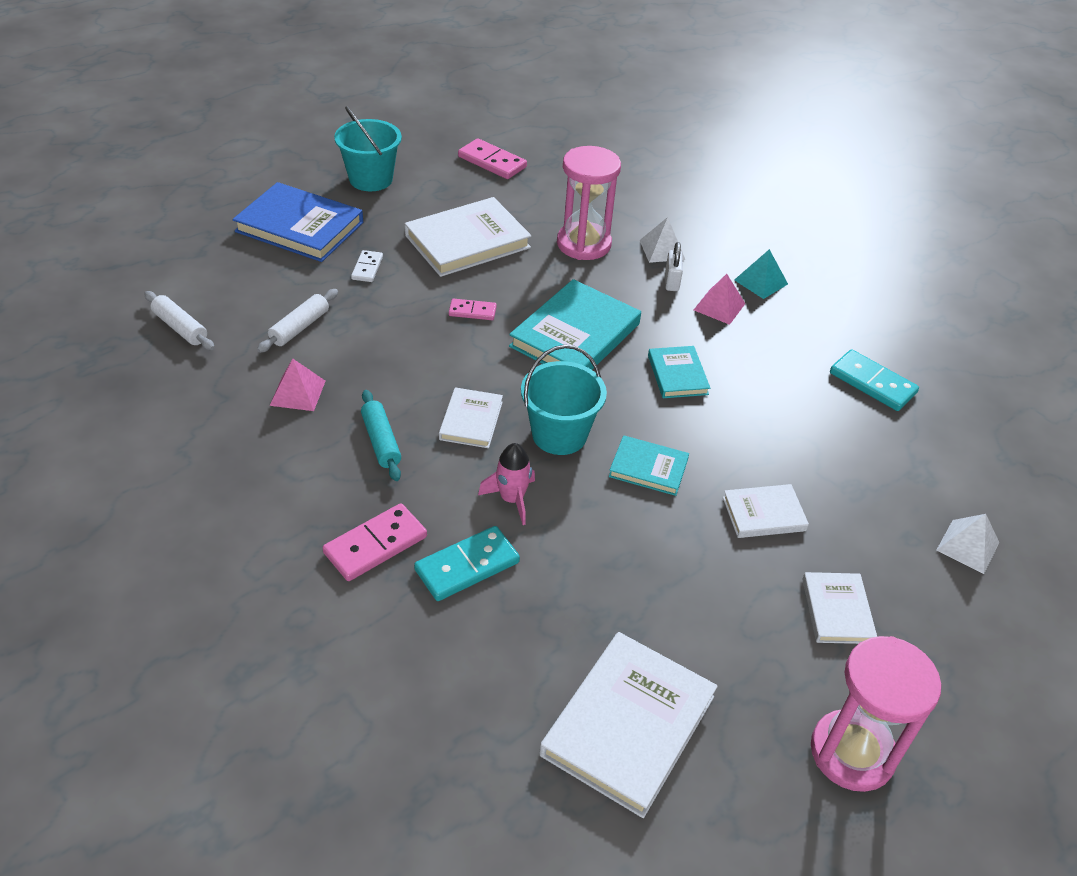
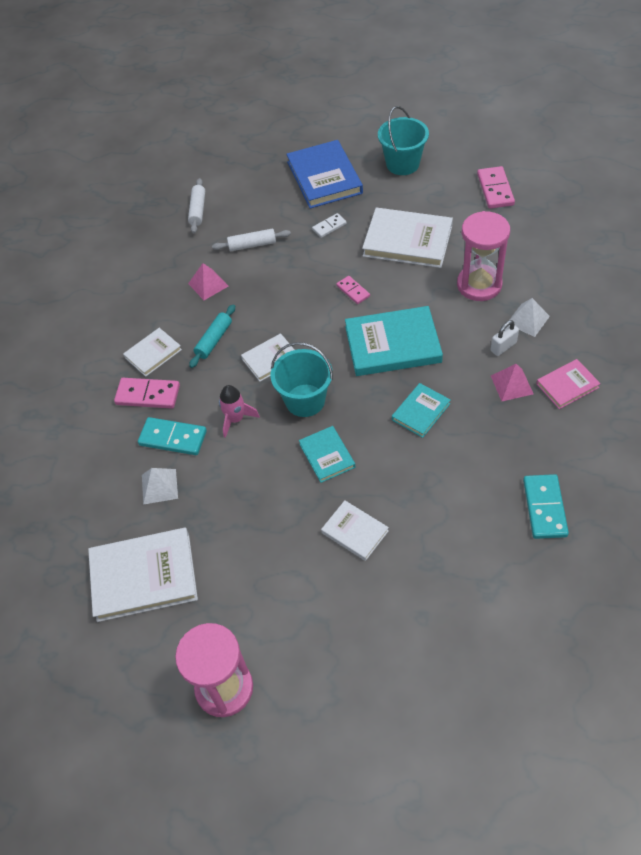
camera: 55 degrees right, 10 degrees up
turquoise pyramid [734,249,788,299] -> pink book [536,359,601,409]
white book [802,572,877,644] -> white book moved to [123,328,182,377]
white pyramid [936,514,999,574] -> white pyramid moved to [142,468,178,505]

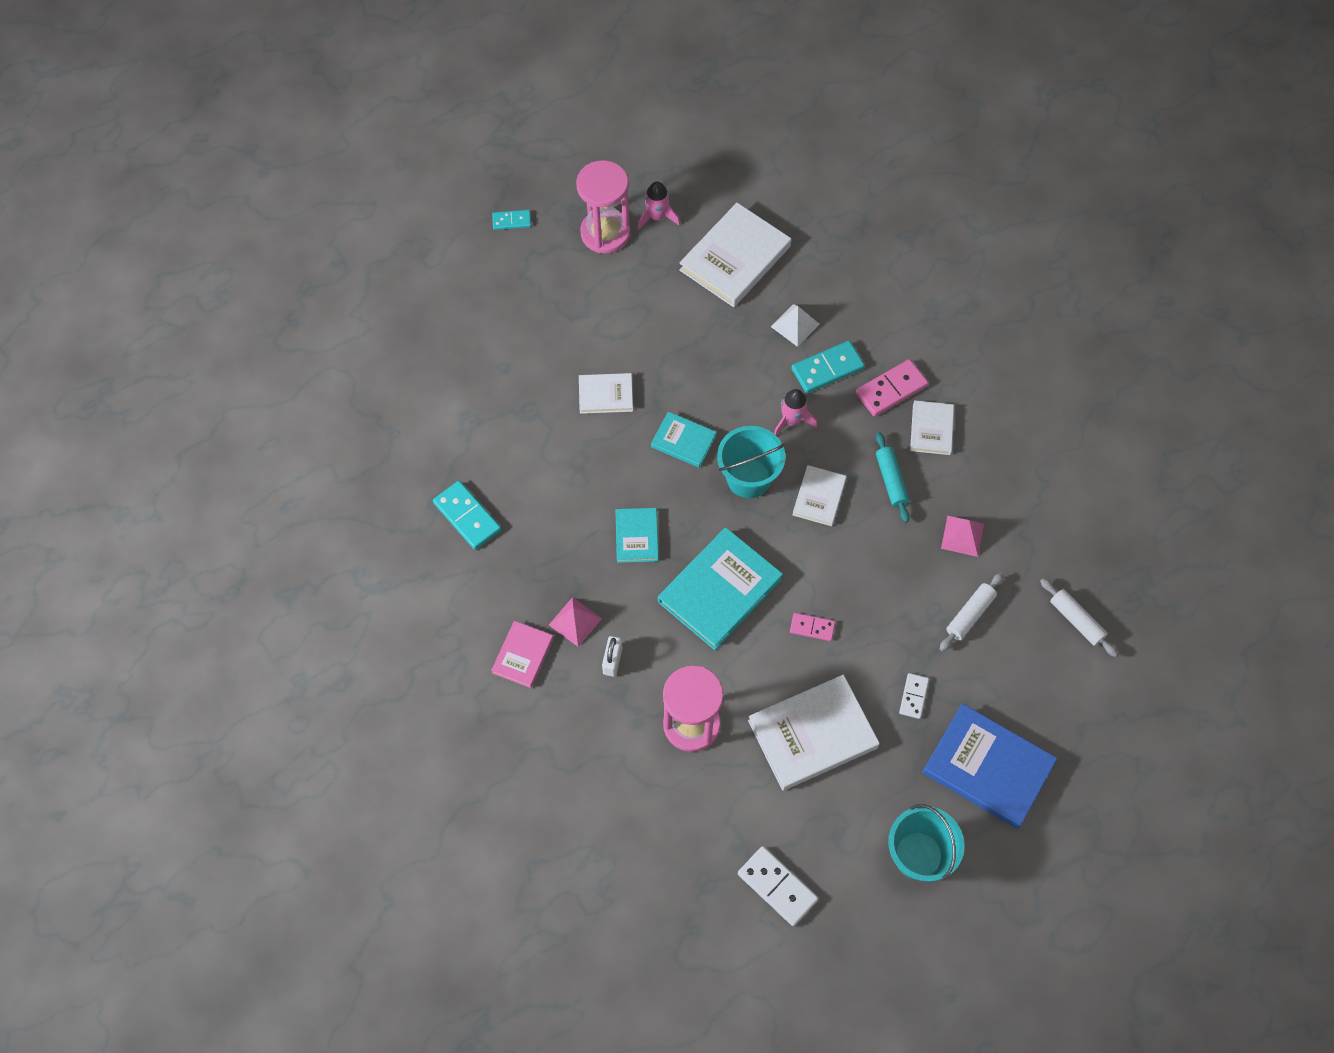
camera: 135 degrees right, 10 degrees up
pink domino [477,166,515,209] -> white domino [738,846,818,926]
white pyramid [510,298,550,337] -> none
none -> turquoise domino [492,210,531,230]
none -> pink rocket [637,182,680,230]

